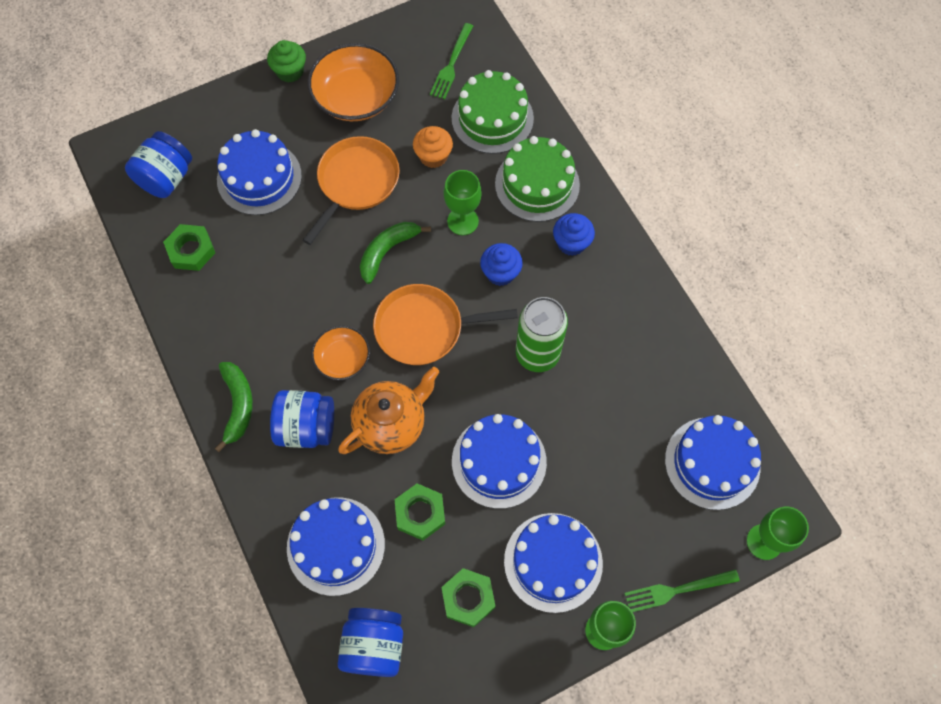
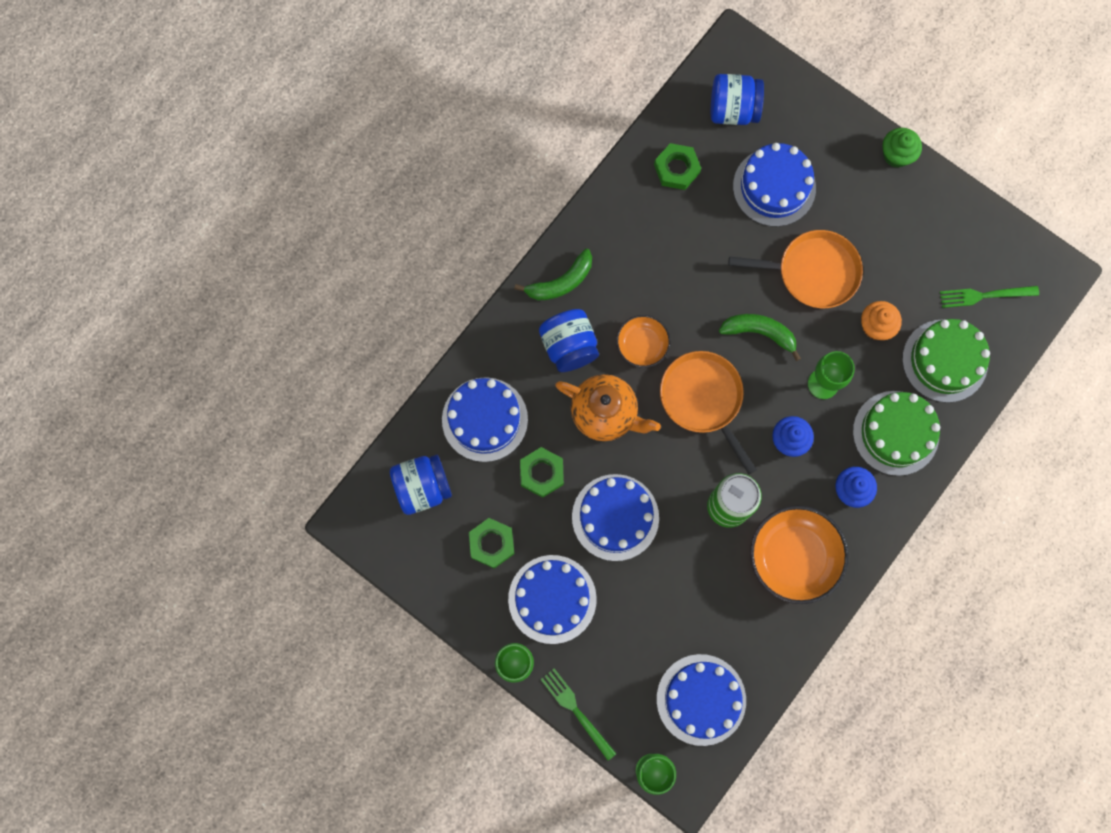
camera: 65 degrees right, 10 degrees up
orange bowl [308,43,399,121] -> orange bowl moved to [750,506,849,604]

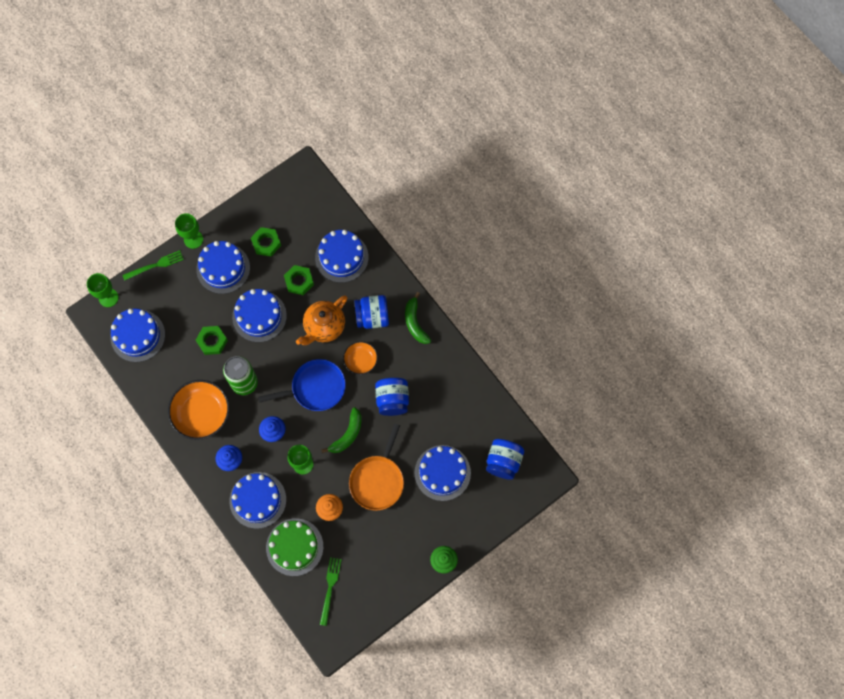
camera: 105 degrees right, 5 degrees down
blue jar [390,455,452,515] -> blue jar moved to [375,378,409,416]
green nut [654,143,701,190] -> green nut moved to [196,326,228,355]
orange pan [660,351,757,474] -> blue pan [258,359,346,411]
green cake [853,391,940,476] -> blue cake [230,472,286,529]

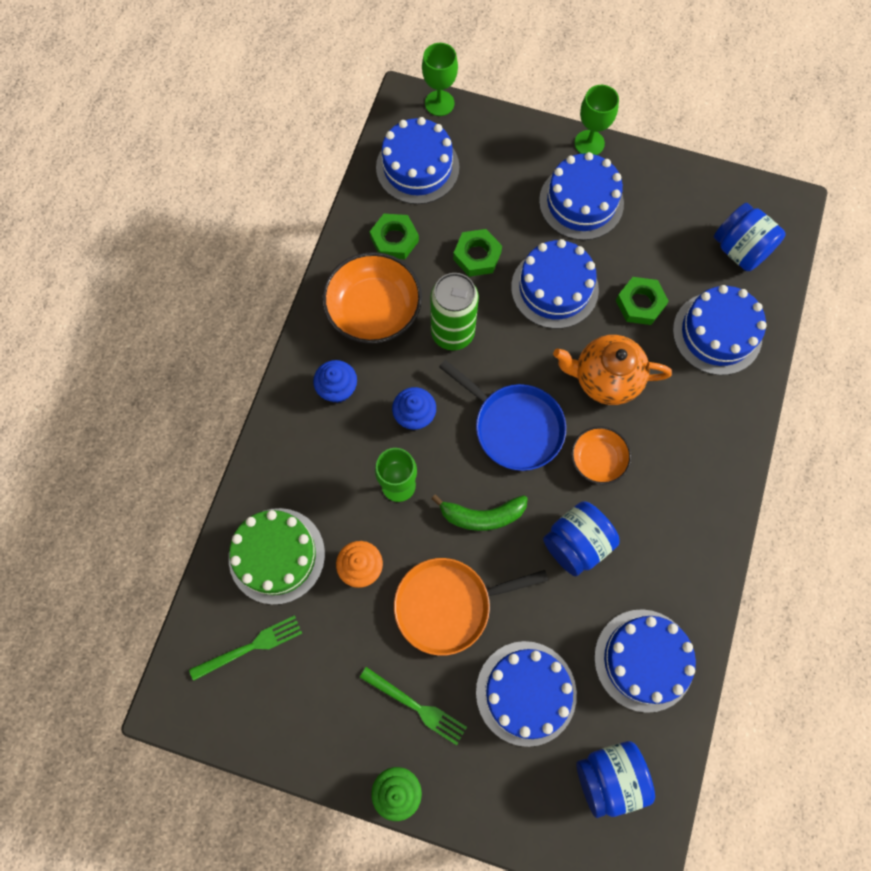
camera: 55 degrees right, 0 degrees up
green fork [122,250,184,281] -> green fork moved to [360,667,467,745]
blue cake [230,472,286,529] -> blue cake moved to [594,609,696,713]
green nut [251,227,281,256] -> green nut moved to [370,214,419,259]
blue jar [355,295,389,329] -> blue jar moved to [714,203,786,271]
green banana [405,292,431,344] -> none

